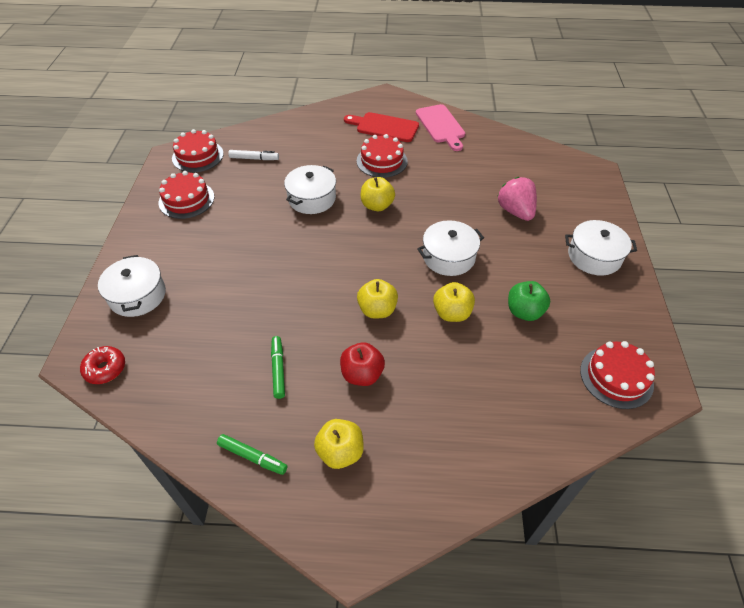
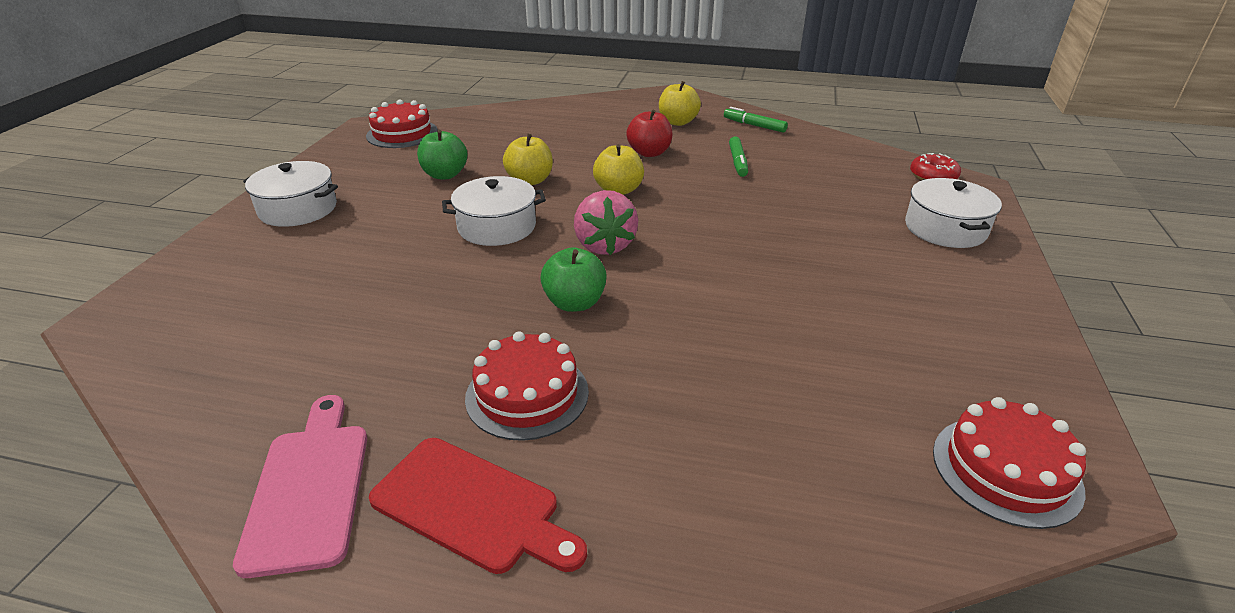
camera: 170 degrees left, 15 degrees down
red cake [159,171,214,219] -> none
white marker [228,150,279,160] -> none
white pot [284,165,336,214] -> none
yellow apple [361,177,395,211] -> green apple [540,247,607,312]
pink strawberry [498,177,537,221] -> pink strawberry moved to [574,190,638,255]

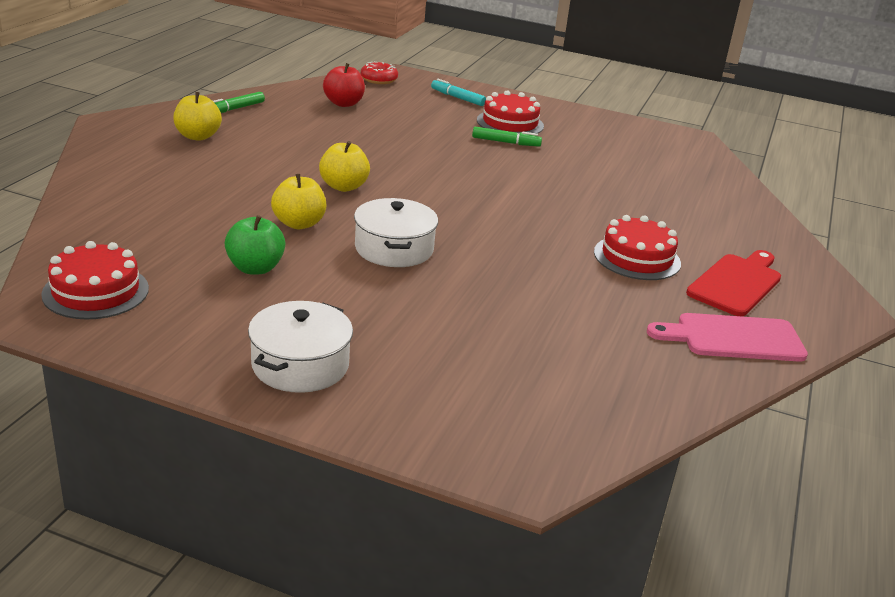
camera: 85 degrees left, 5 degrees down
green apple [540,247,607,312] -> none
pink strawberry [574,190,638,255] -> none
red apple [626,109,672,157] -> red apple moved to [323,63,365,107]
green marker [729,136,748,177] -> green marker moved to [472,127,542,147]
white pot [905,178,1002,248] -> turquoise marker [431,78,486,106]
red cake [933,397,1086,529] -> red cake moved to [477,90,544,134]

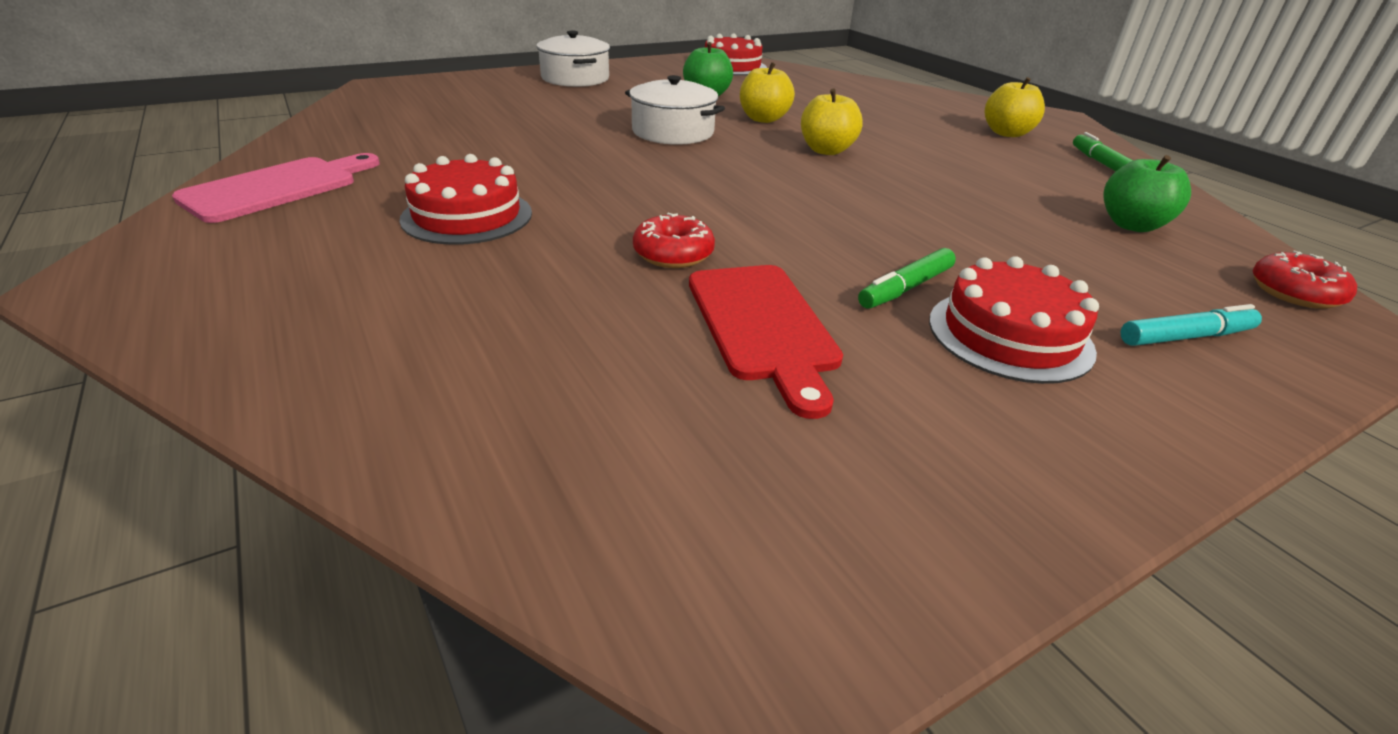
camera: 130 degrees right, 5 degrees up
red apple [323,63,365,107] -> green apple [1103,155,1191,232]
red cutting board [686,250,781,316] -> red cutting board moved to [689,265,843,419]
none -> red donut [633,213,715,268]

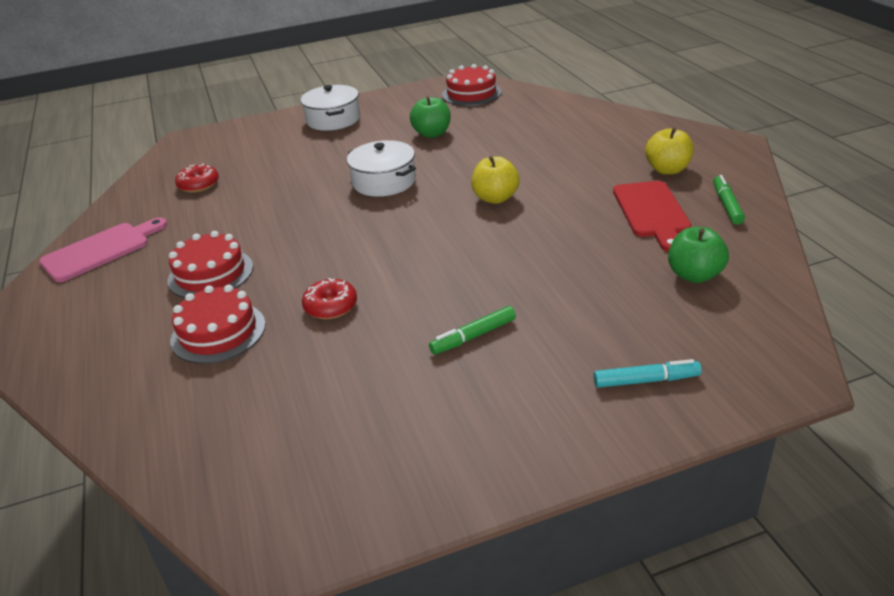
camera: 15 degrees right, 0 degrees up
red cutting board [689,265,843,419] -> red cutting board moved to [613,181,691,252]
yellow apple [740,62,795,123] -> none
red cake [929,256,1099,384] -> red cake moved to [170,285,265,364]
red donut [1253,250,1357,309] -> red donut moved to [175,163,219,193]

